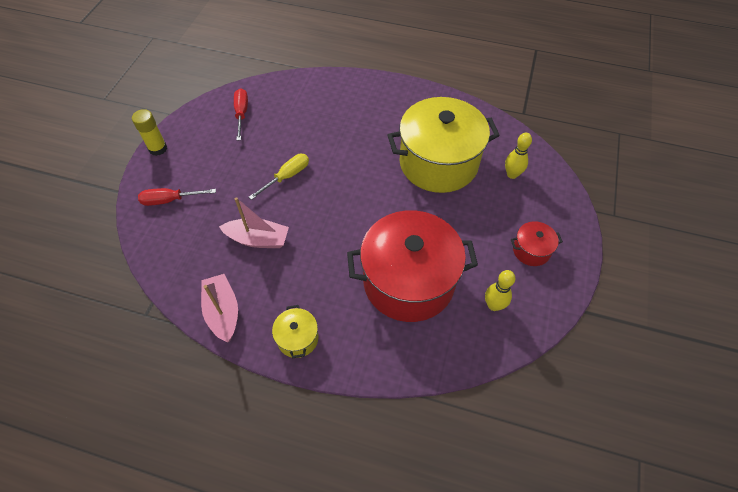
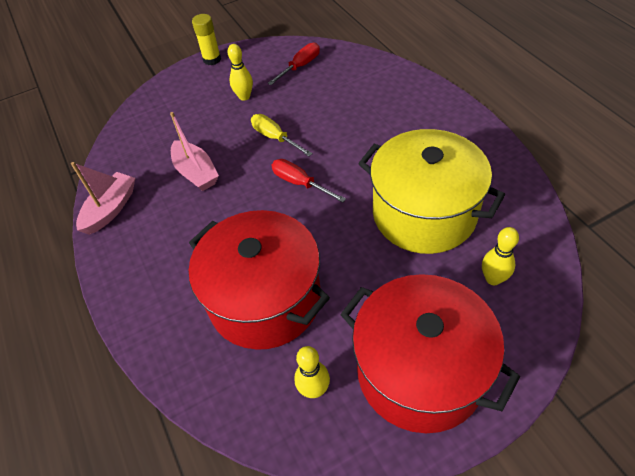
camera: 50 degrees right, 5 degrees down
red screwdriver [138,188,216,206] -> red screwdriver moved to [271,159,346,203]
yellow screwdriver [249,154,309,200] -> yellow screwdriver turned 135 degrees counterclockwise [251,114,313,156]
yellow pot [272,305,318,358] -> none
red pot [511,221,563,266] -> red pot [340,274,520,433], size x2.34
none -> yellow bowling pin [227,44,253,101]

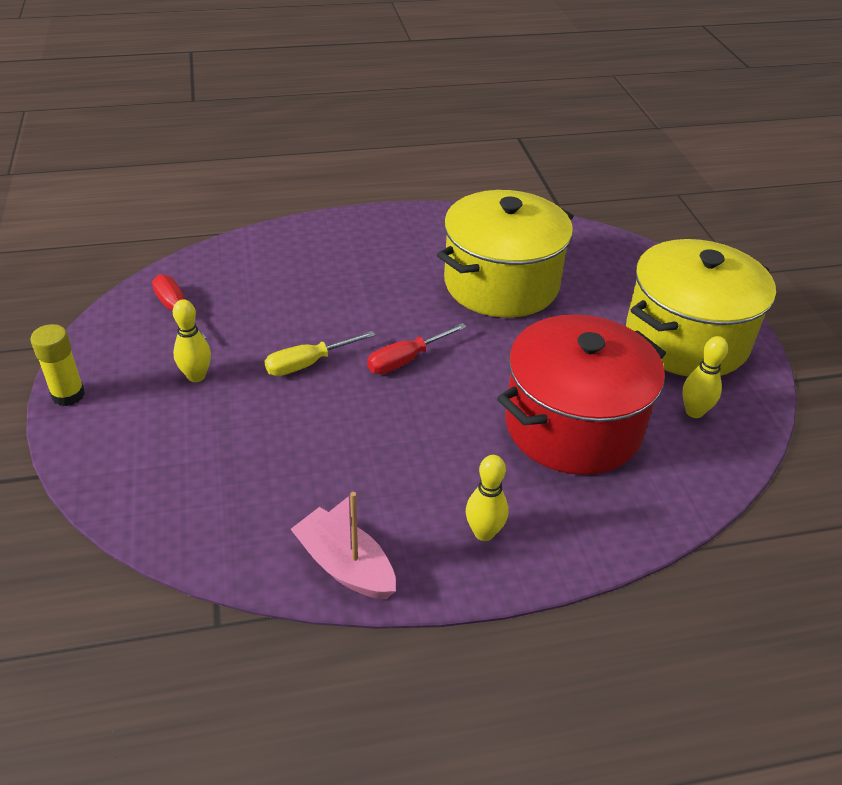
camera: 80 degrees left, 10 degrees down
pink boat [170,112,219,191] -> none
red pot [340,274,520,433] -> yellow pot [626,239,776,376]
yellow bowling pin [482,227,519,285] -> yellow bowling pin moved to [466,455,509,541]

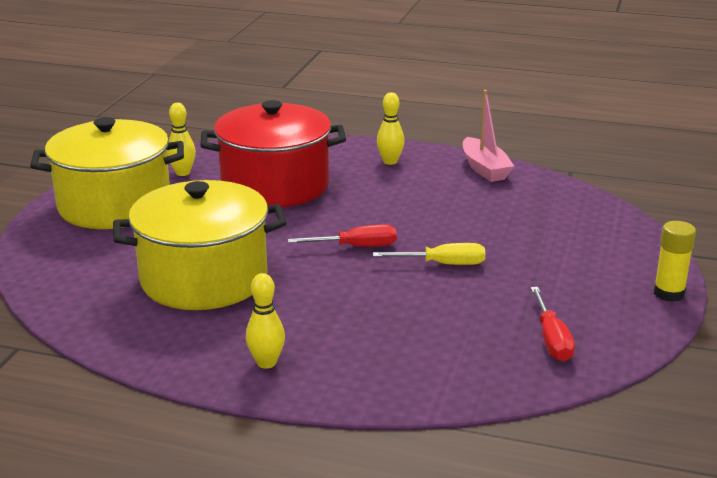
camera: 150 degrees left, 15 degrees down
yellow bowling pin [173,299,211,382] -> yellow bowling pin moved to [246,273,285,369]

